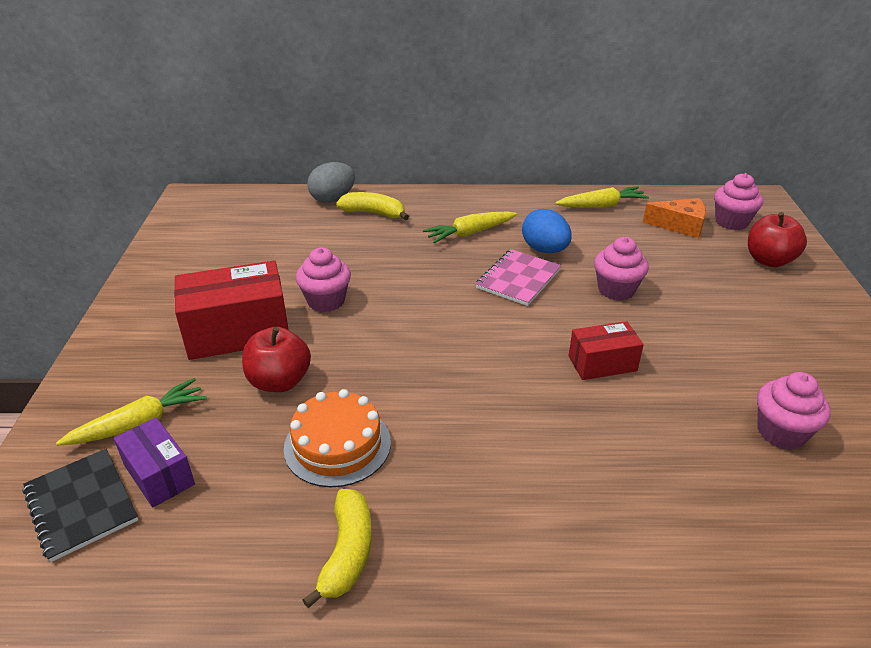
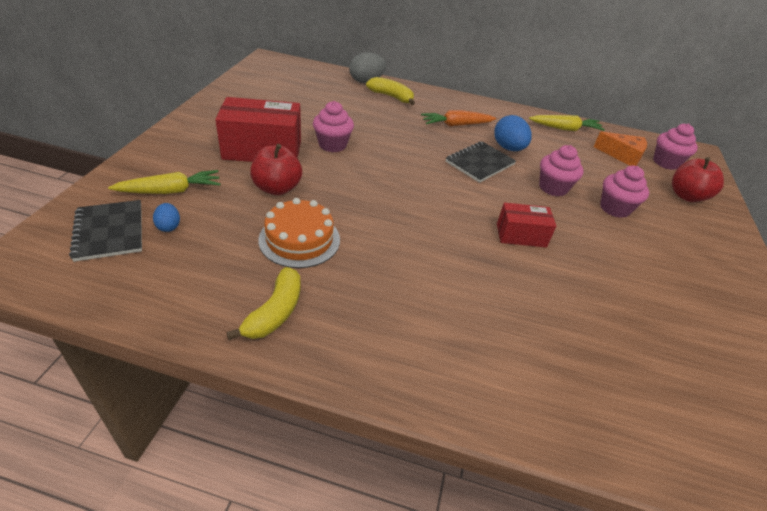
camera: 10 degrees right, 5 degrees up
purple box [114,417,195,508] -> blue egg [153,203,180,232]
yellow carrot [423,211,517,243] -> orange carrot [421,110,496,126]
pink notebook [476,249,561,306] -> black notebook [446,141,516,183]
pink cupcake [757,372,831,450] -> pink cupcake moved to [600,165,649,218]

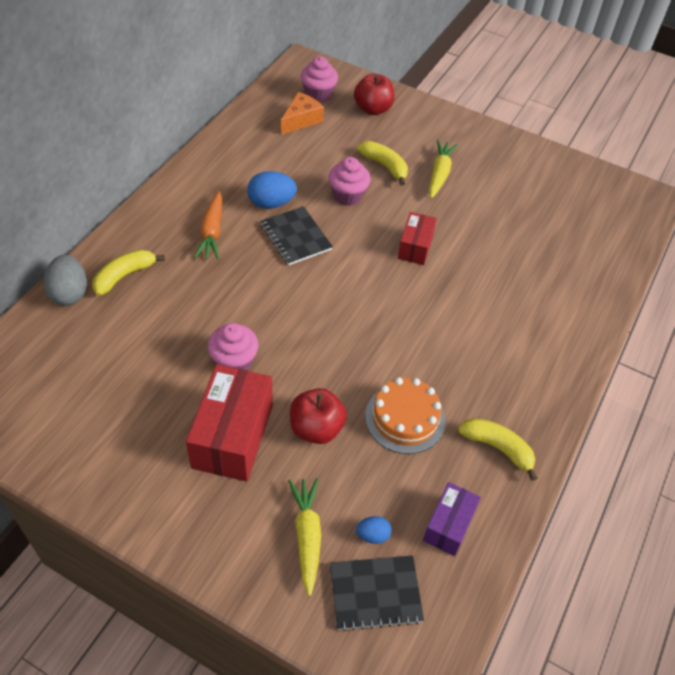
camera: 75 degrees left, 10 degrees up
yellow carrot [529,115,605,131] -> yellow carrot moved to [429,140,458,199]
pink cupcake [600,165,649,218] -> yellow banana [357,141,408,186]
none -> purple box [423,482,481,556]

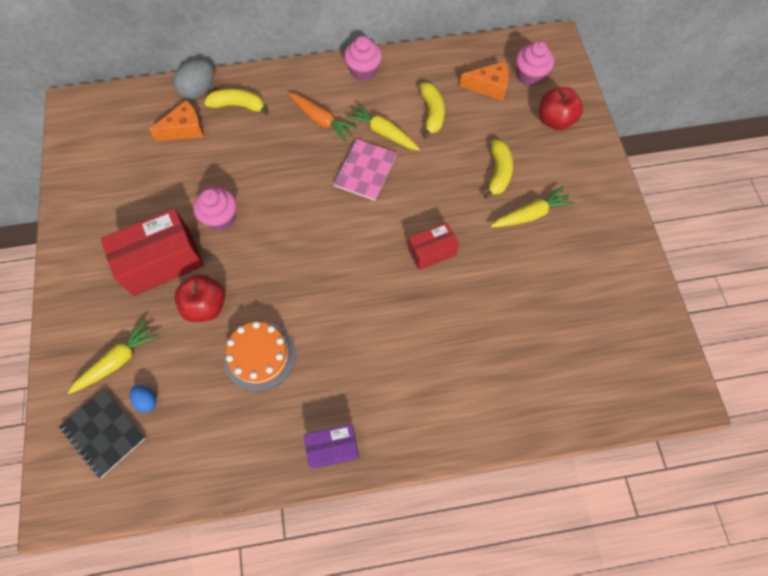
camera: 55 degrees right, 15 degrees up
orange carrot [194,191,222,260] -> orange carrot turned 105 degrees counterclockwise [289,93,358,142]
blue egg [247,171,297,209] -> yellow carrot [345,103,420,151]
black notebook [261,206,333,265] -> pink notebook [333,139,397,201]
pink cupcake [329,157,371,206] -> pink cupcake moved to [344,36,382,81]
purple box [423,482,481,556] -> purple box moved to [304,424,359,469]
yellow banana [458,418,537,481] -> yellow banana moved to [419,83,445,139]
none -> orange cheese [149,100,204,141]

